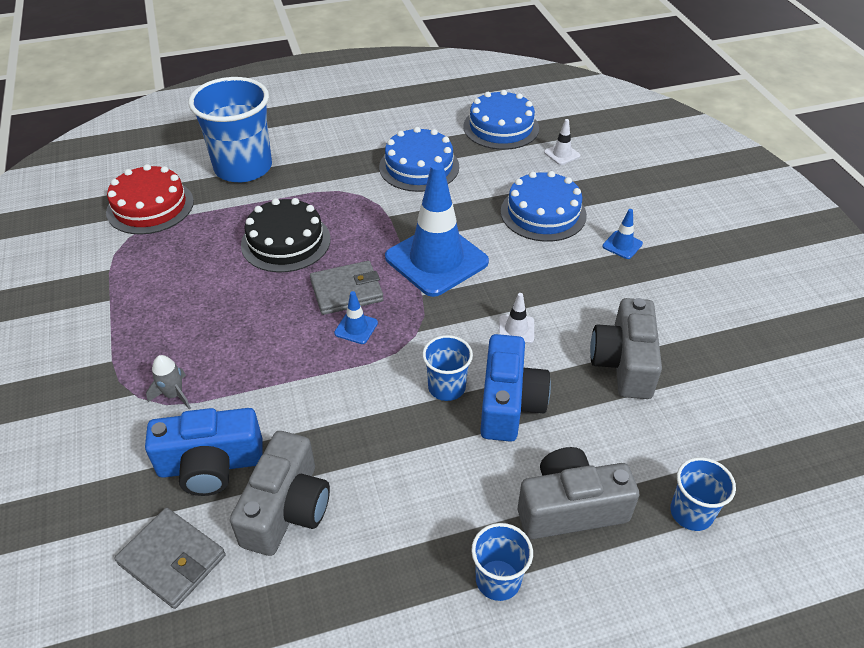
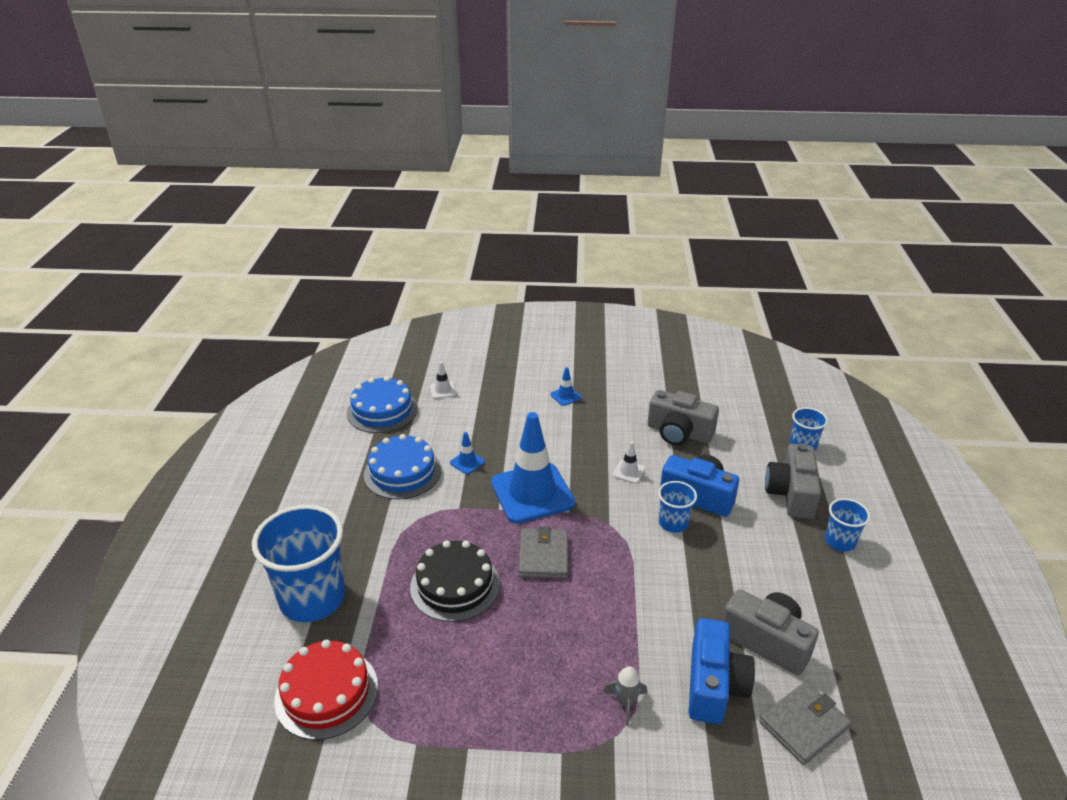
camera: 70 degrees left, 10 degrees down
blue traffic cone [334,291,378,344] -> blue traffic cone moved to [450,432,485,474]
blue cake [500,171,587,242] -> none

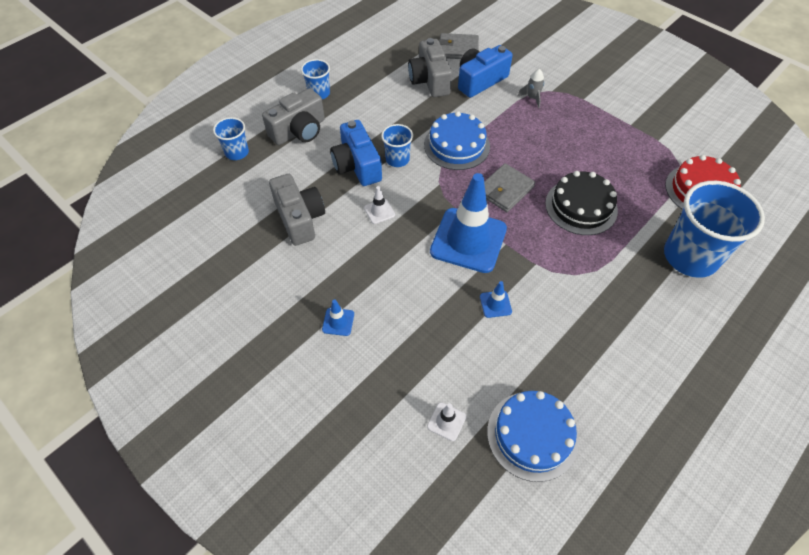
camera: 140 degrees left, 20 degrees up
blue cake [364,434,441,499] -> blue cake moved to [424,111,490,170]

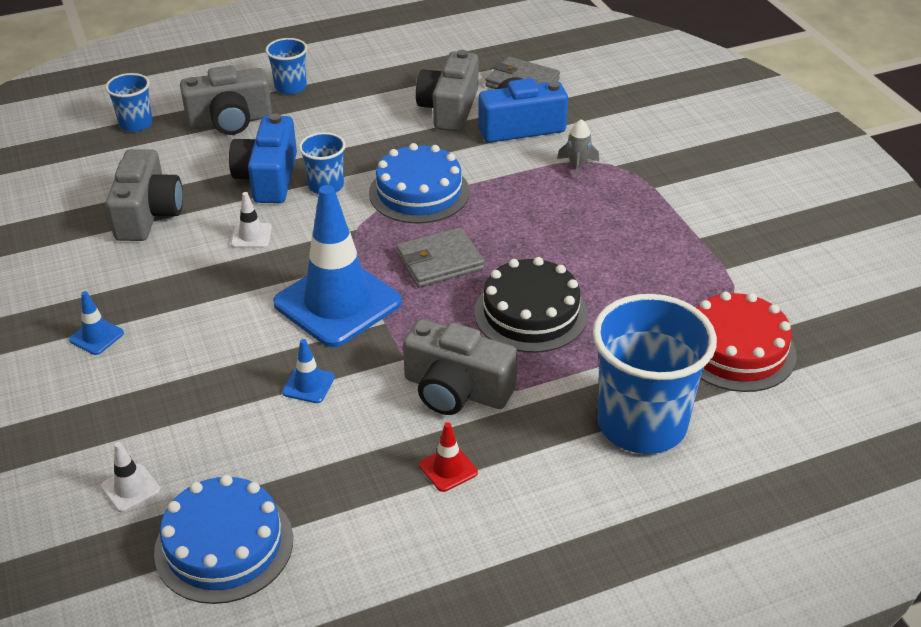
camera: 25 degrees right, 15 degrees down
none -> grey camera [403,319,518,415]
none -> red traffic cone [419,422,478,492]

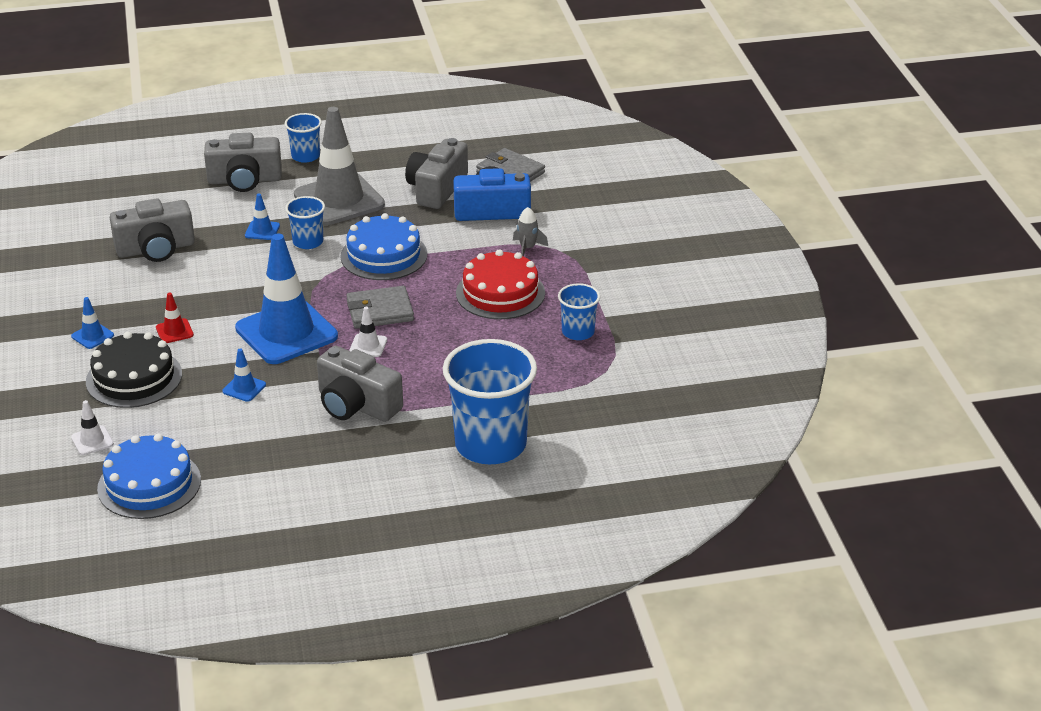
camera: 10 degrees right, 5 degrees down
blue cup [105,73,153,132] -> blue cup moved to [558,283,600,340]
grey camera [106,149,183,241] -> grey camera turned 60 degrees clockwise [110,198,195,262]
blue camera [229,114,297,203] -> blue traffic cone [245,194,280,240]
white traffic cone [231,192,272,248] -> white traffic cone moved to [349,307,387,357]
red traffic cone [419,422,478,492] -> red traffic cone moved to [156,293,194,343]
black cake [474,257,588,353] -> black cake moved to [86,332,182,408]
red cake [697,292,797,392] -> red cake moved to [456,249,545,320]
none -> grey traffic cone [294,107,385,225]

